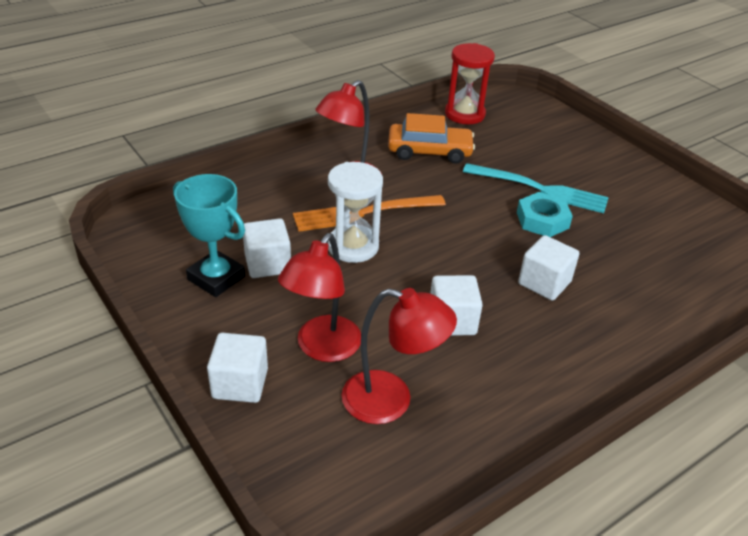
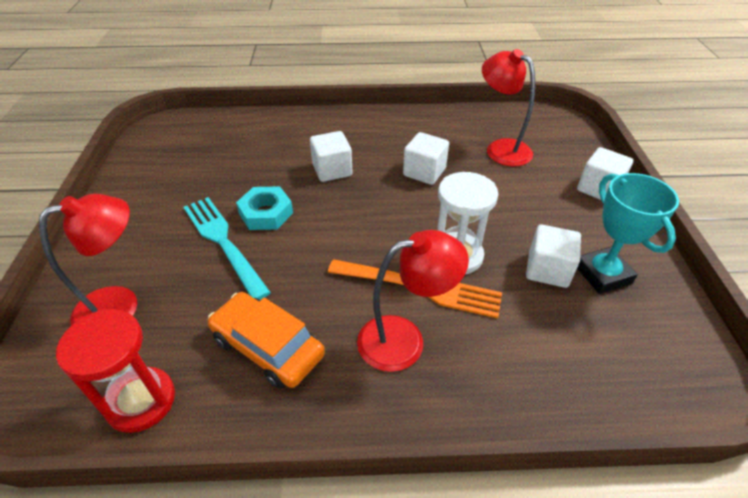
camera: 145 degrees left, 5 degrees up
red lamp [278,233,361,362] -> red lamp moved to [39,194,137,325]

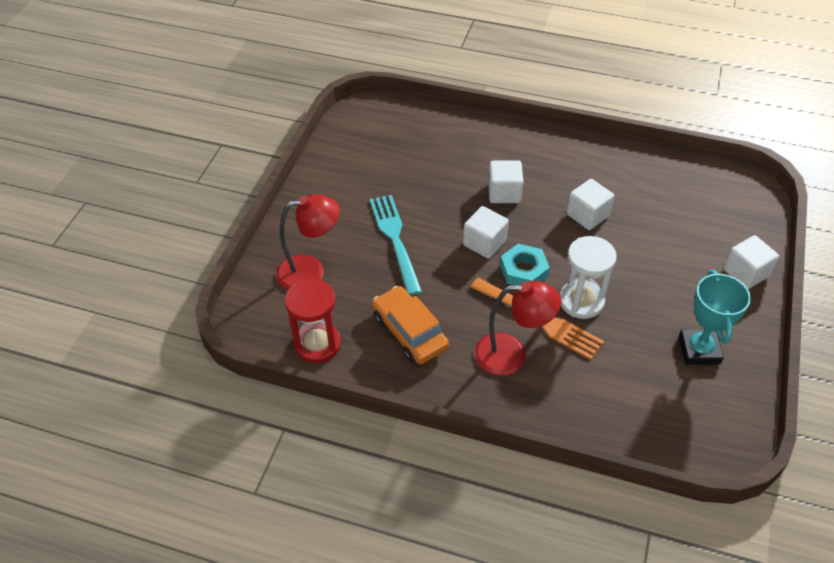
camera: 20 degrees right, 5 degrees up
turquoise nut [236,186,293,230] -> turquoise nut moved to [500,244,550,286]
red lamp [482,49,535,167] -> none
white cube [526,224,581,288] -> white cube moved to [463,206,509,259]

